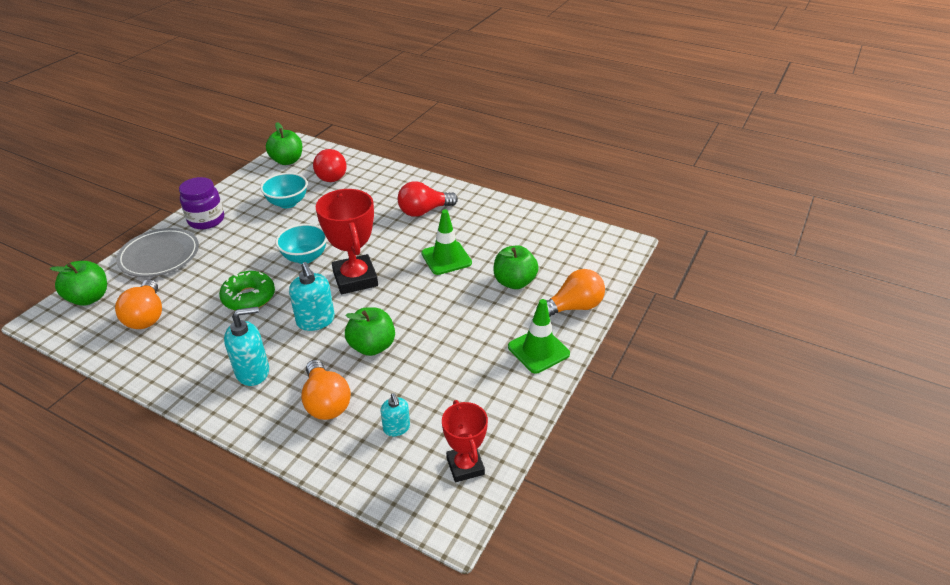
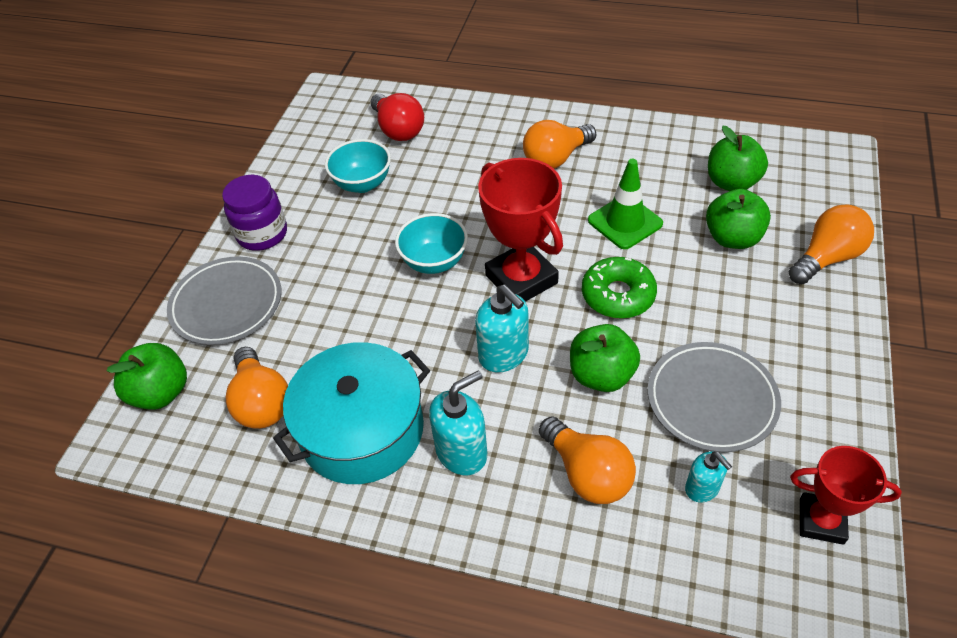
camera: 10 degrees left, 10 degrees up
green donut [219,271,275,311] -> green donut moved to [582,257,657,319]
green apple [266,122,302,165] -> green apple moved to [708,126,768,191]
red light bulb [397,181,458,217] -> orange light bulb [523,120,596,169]
red trophy [442,400,488,482] -> red trophy turned 45 degrees counterclockwise [790,446,902,545]
green traffic cone [508,299,570,373] -> none
none -> turquoise pot [273,342,430,484]
none -> grey plate [648,342,781,452]

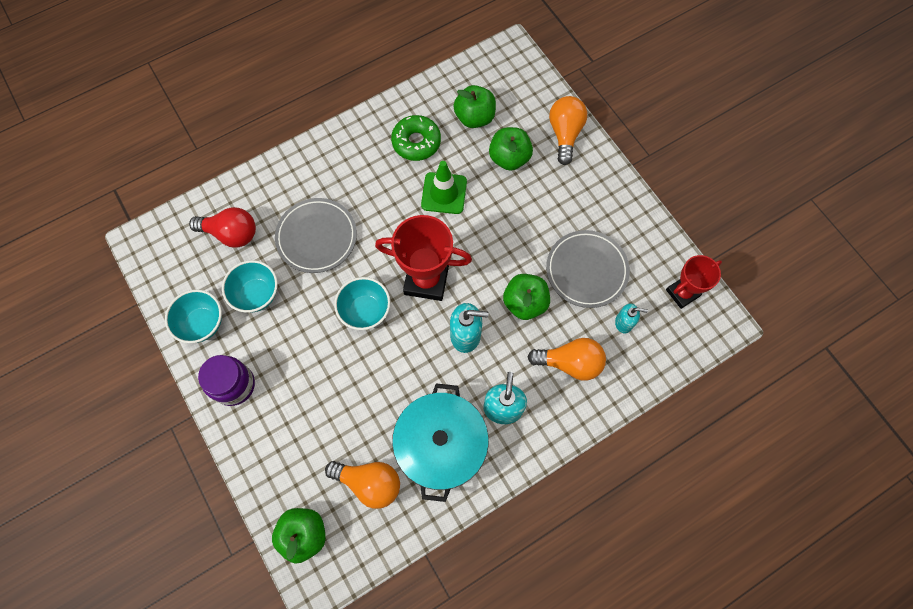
camera: 50 degrees left, 20 degrees up
grey plate [167,257,281,345] -> grey plate moved to [275,198,357,273]
orange light bulb [523,120,596,169] -> none
green donut [582,257,657,319] -> green donut moved to [391,115,441,161]
none -> turquoise bowl [165,290,222,343]

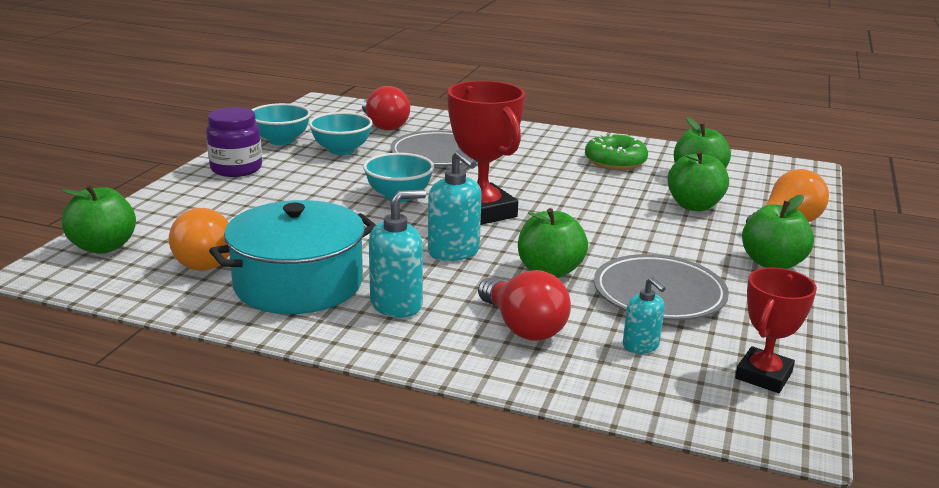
camera: 50 degrees right, 45 degrees down
green traffic cone [421,161,467,214] -> none
orange light bulb [528,338,606,380] -> red light bulb [478,270,571,341]
red trophy [666,255,722,309] -> red trophy turned 75 degrees counterclockwise [735,267,817,393]
none -> green apple [742,195,814,269]

